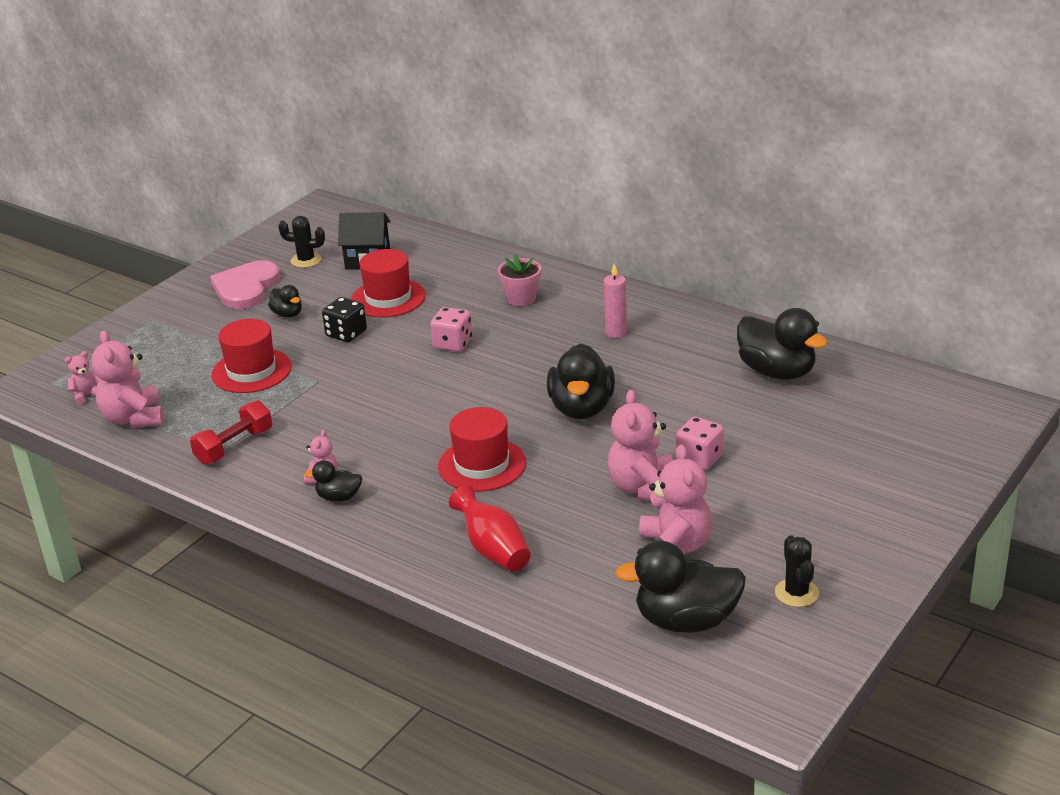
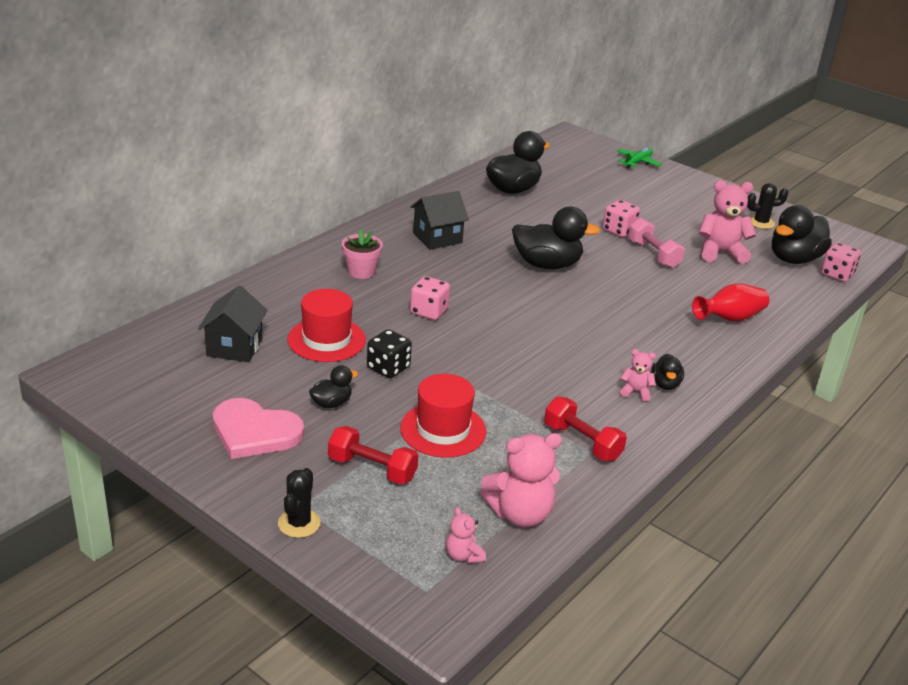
camera: 90 degrees left, 0 degrees up
black cactus [278,216,325,268] -> black cactus moved to [278,468,321,538]
red hat [438,407,526,492] -> none
pink candle [604,264,627,338] -> black house [410,191,469,250]
pink teddy bear [608,390,673,501] -> pink dumbbell [628,218,685,268]
black duck [615,541,746,633] -> black duck turned 45 degrees clockwise [772,205,832,264]
none -> red dumbbell [328,426,418,485]
none -> green plane [617,147,662,169]
none -> pink dice [821,242,861,282]

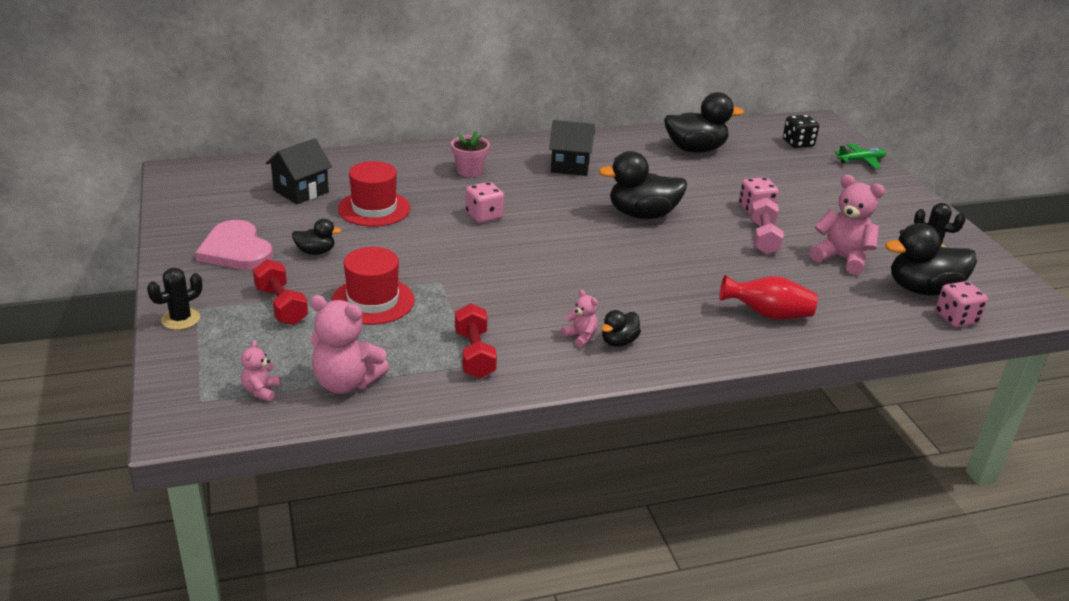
camera: 35 degrees right, 0 degrees up
black dice [367,329,412,378] -> black dice moved to [783,115,819,148]
black duck [512,207,600,269] -> black duck turned 135 degrees clockwise [598,151,687,219]

